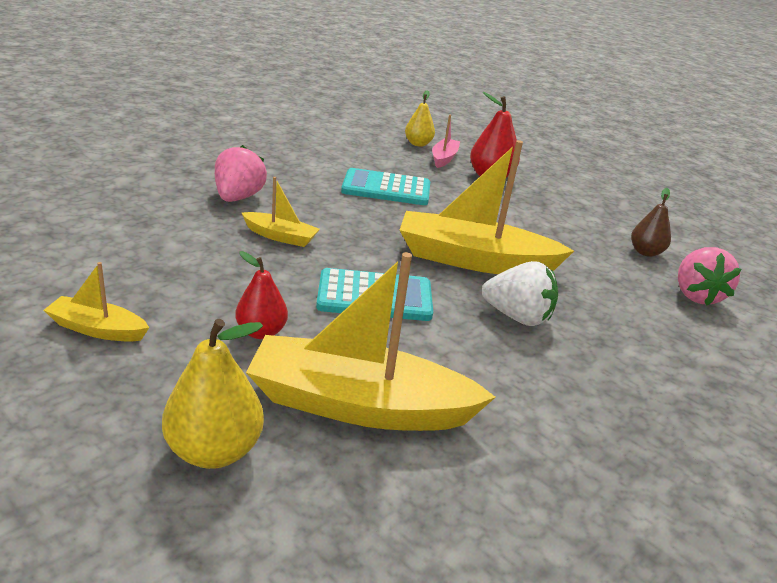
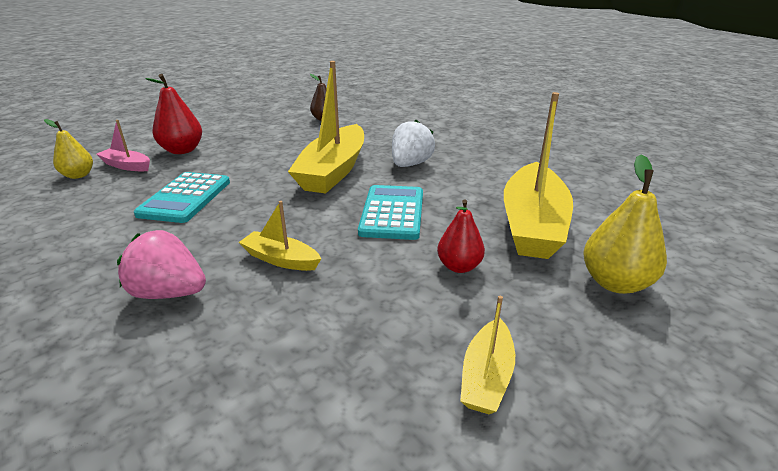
camera: 80 degrees left, 0 degrees up
yellow boat [242,177,320,247] -> yellow boat turned 90 degrees counterclockwise [239,201,321,271]
pink strawberry [678,247,741,306] -> none

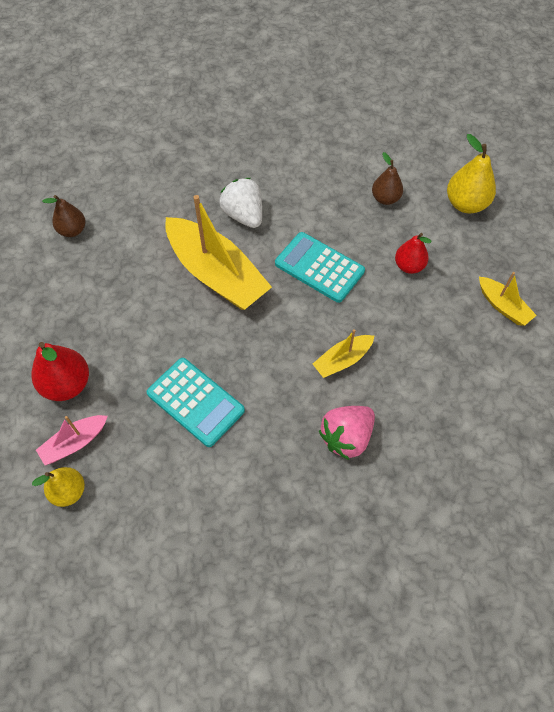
camera: 60 degrees left, 30 degrees up
yellow boat [504,92,573,259] -> brown pear [372,152,403,205]

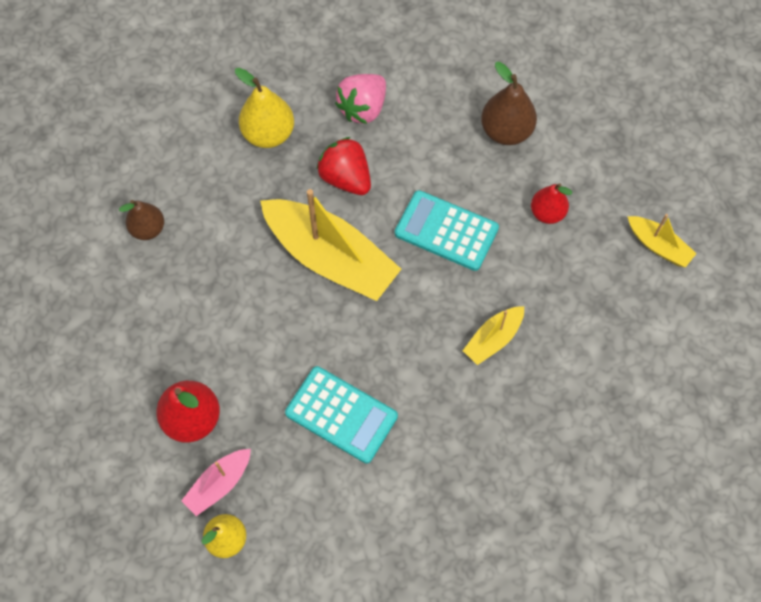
camera: 10 degrees left, 5 degrees up
white strawberry [219,178,262,228] -> red strawberry [317,137,371,195]
pink strawberry [319,406,375,460] -> pink strawberry moved to [335,74,386,124]
brown pear [372,152,403,205] -> brown pear [481,62,537,145], size x1.51
yellow pear [447,134,496,213] -> yellow pear moved to [235,68,294,148]

